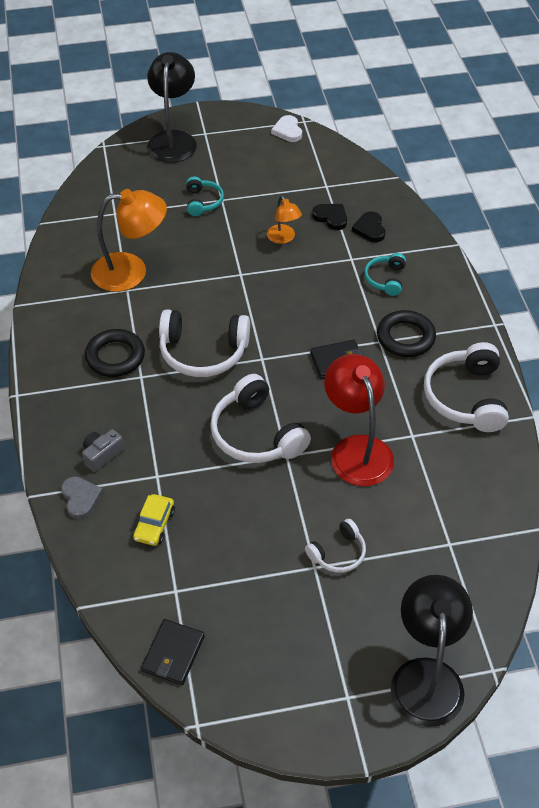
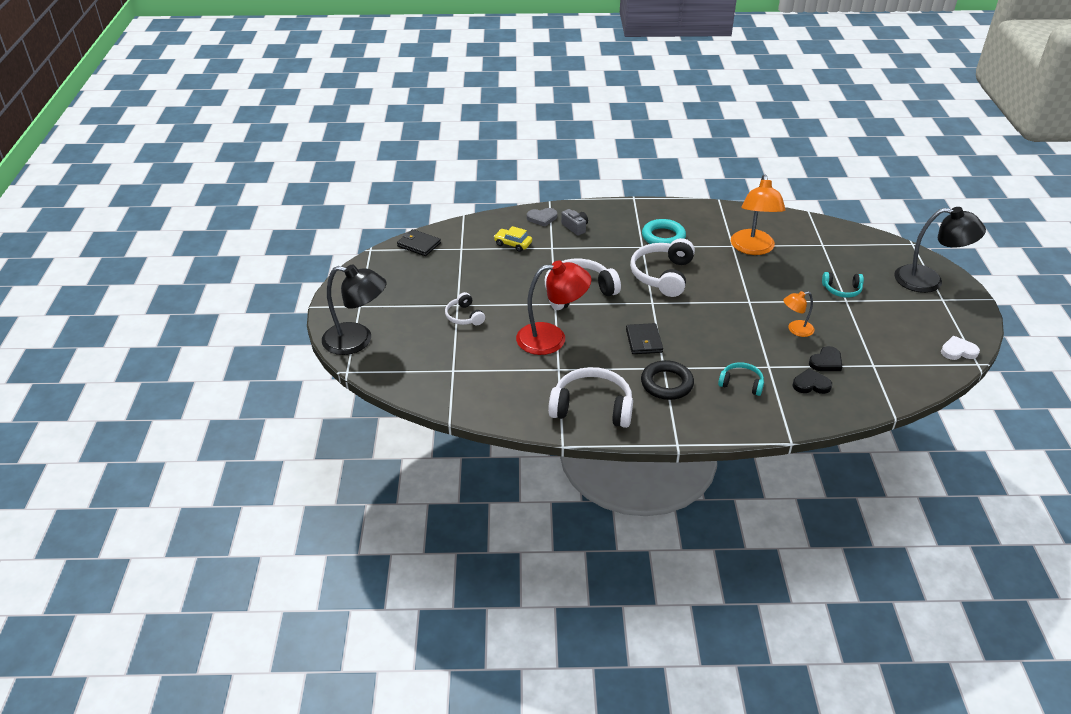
camera: 100 degrees right, 10 degrees down
black ring [85,329,145,377] -> turquoise ring [642,219,686,244]

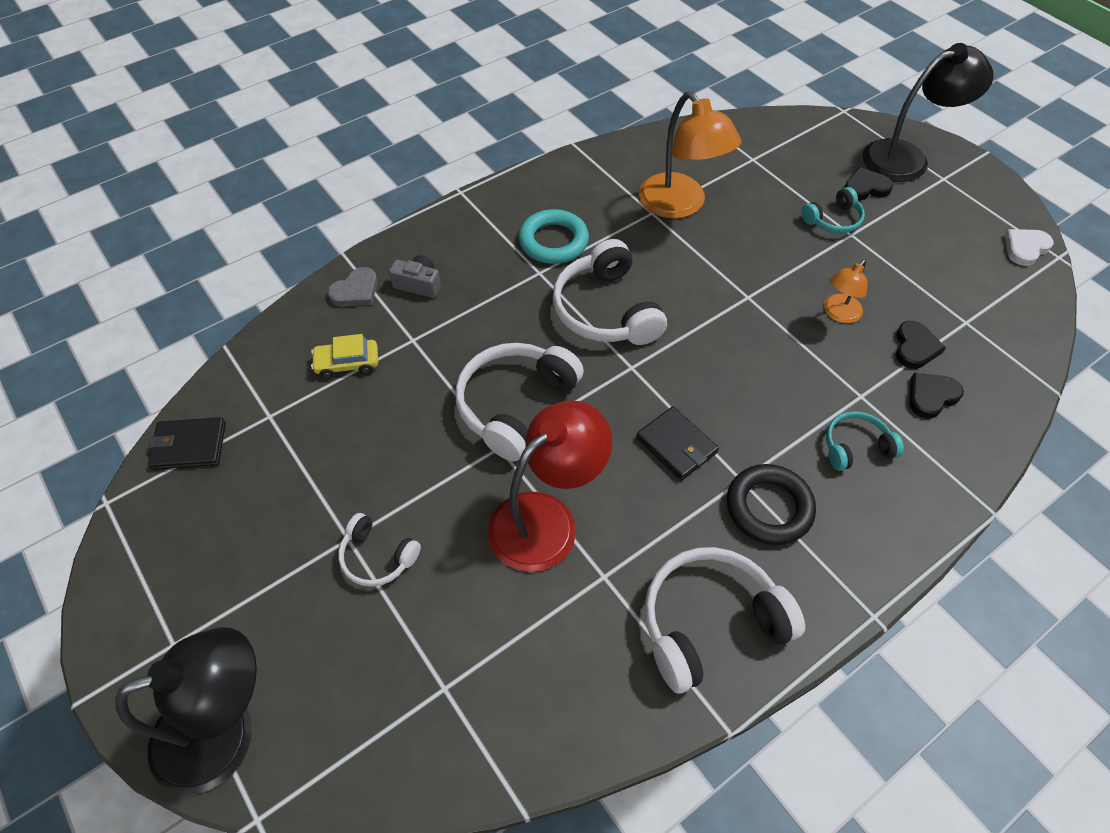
camera: 35 degrees left, 15 degrees up
none -> black heart [844,167,893,200]

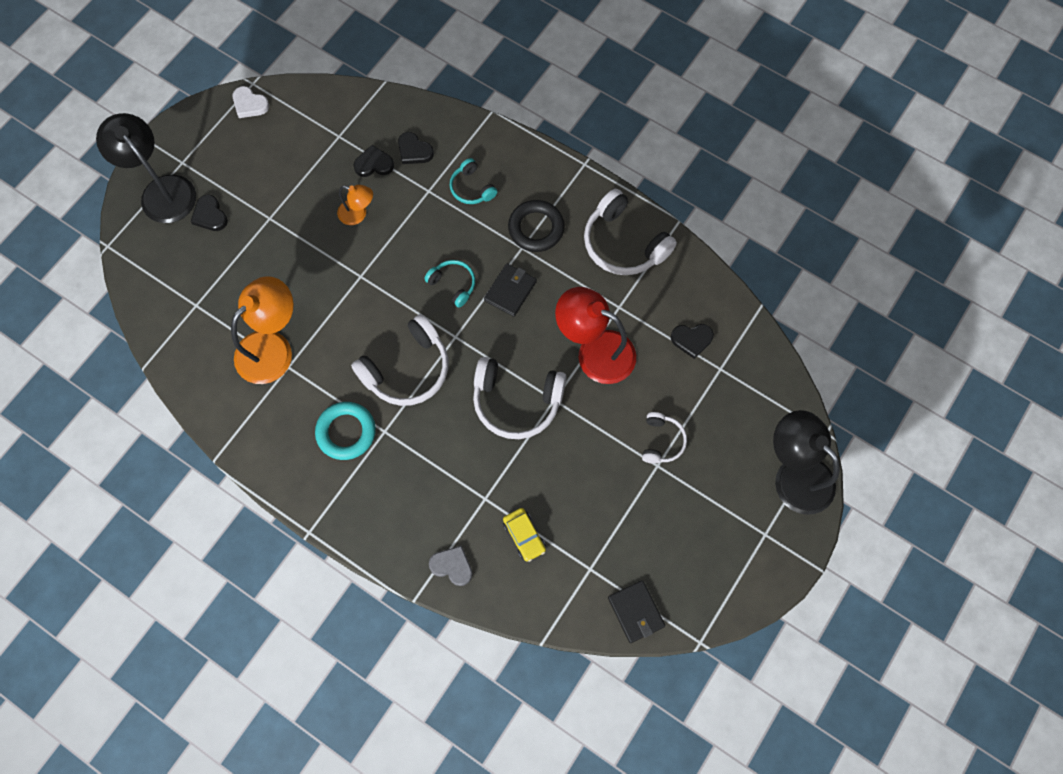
camera: 110 degrees left, 15 degrees up
grey camera [389,255,441,298] -> none
turquoise headphones [801,187,865,234] -> turquoise headphones moved to [424,260,476,308]
none -> black heart [671,324,714,359]

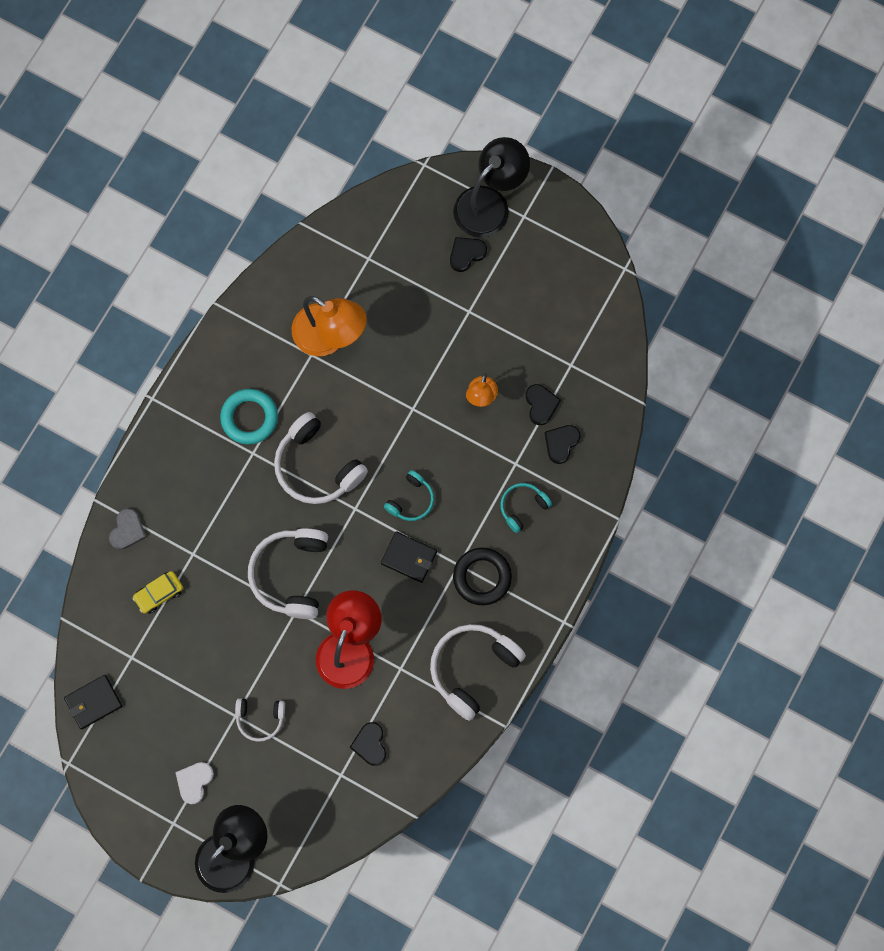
camera: 85 degrees right, 5 degrees up
white heart [232,86,269,118] -> white heart moved to [175,762,214,805]

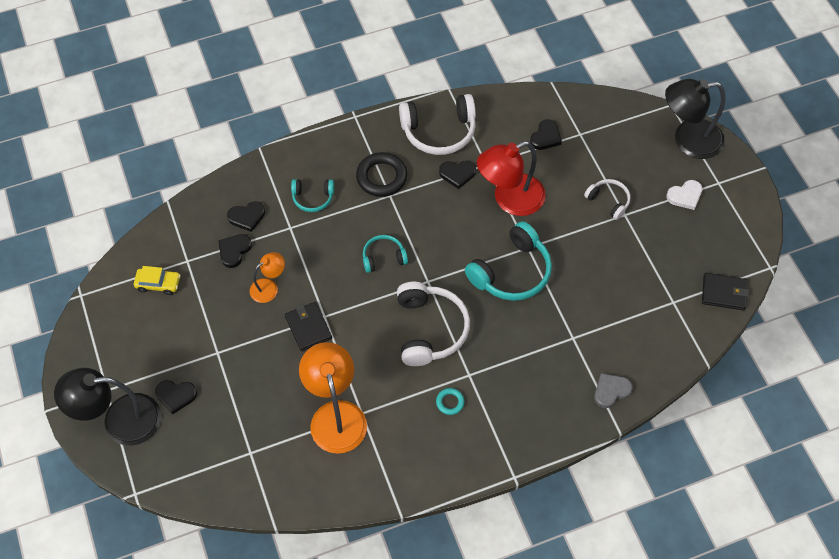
camera: 140 degrees left, 15 degrees down
yellow car [132,571,183,614] -> yellow car moved to [134,266,181,295]
turquoise ring [220,389,278,444] -> turquoise ring [436,388,465,415], size x0.50
white headphones [248,528,328,619] -> turquoise headphones [465,221,552,301]
black wallet [381,531,437,583] -> black wallet moved to [285,302,332,351]
none -> black heart [439,161,476,189]

